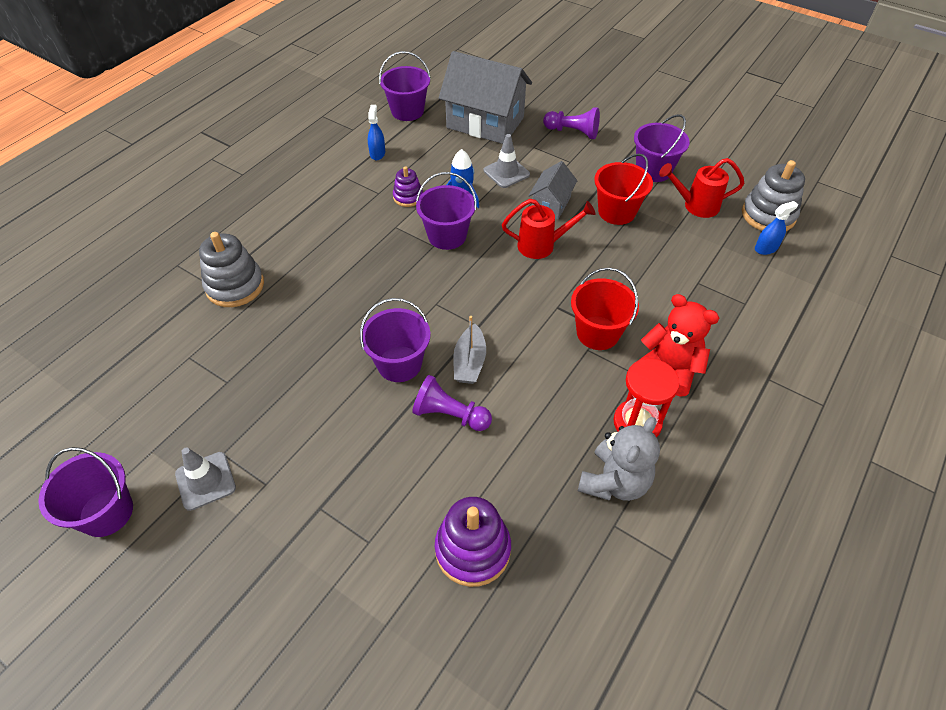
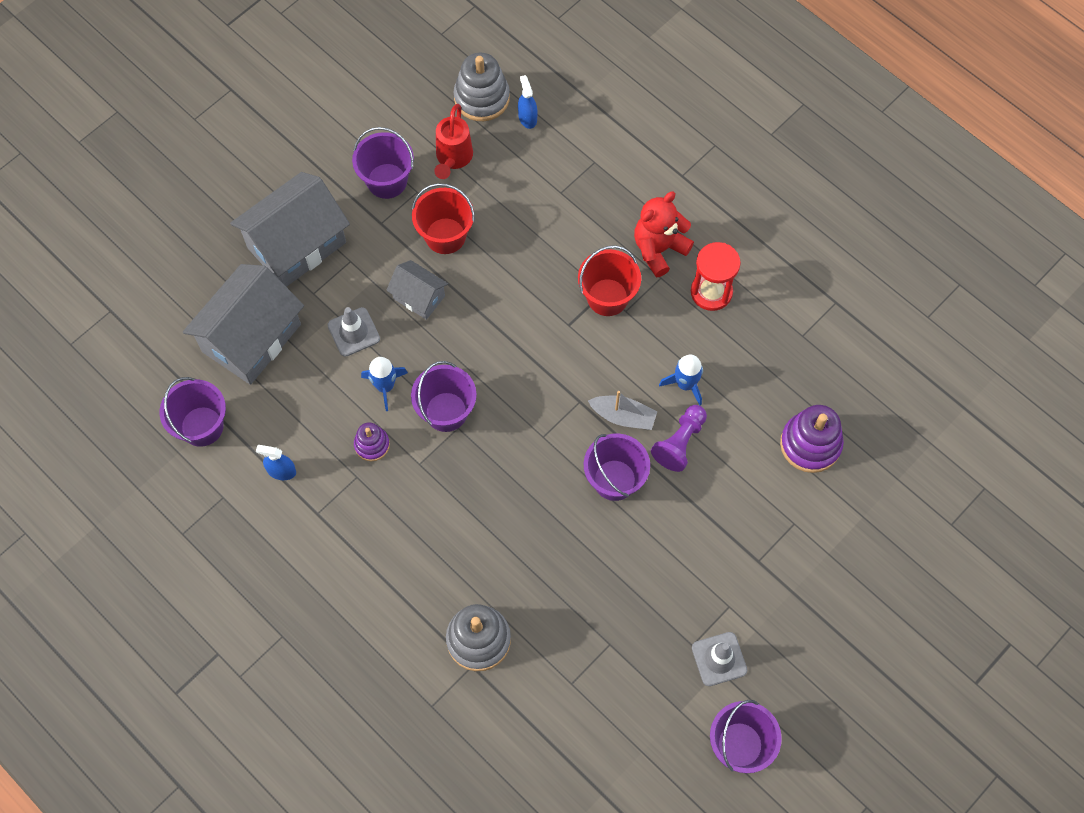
camera: 80 degrees left, 15 degrees up
red watering can [502,199,595,259] -> none
purple pawn [543,107,600,139] -> grey house [230,172,350,287]
grey teddy bear [578,417,660,501] -> none
none -> blue rocket [659,354,703,406]

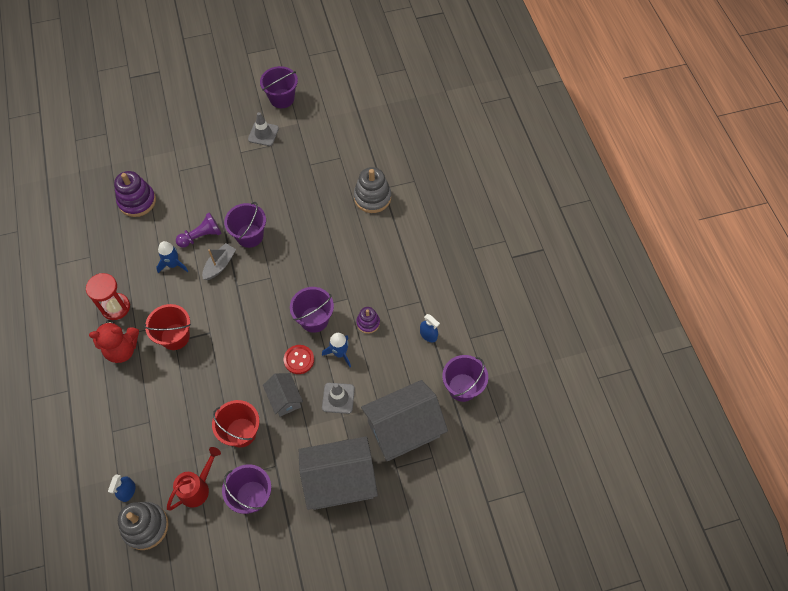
camera: 150 degrees left, 5 degrees down
grey boat [588,391,657,430] -> grey boat turned 75 degrees clockwise [202,243,236,280]
none -> red button [284,345,314,374]

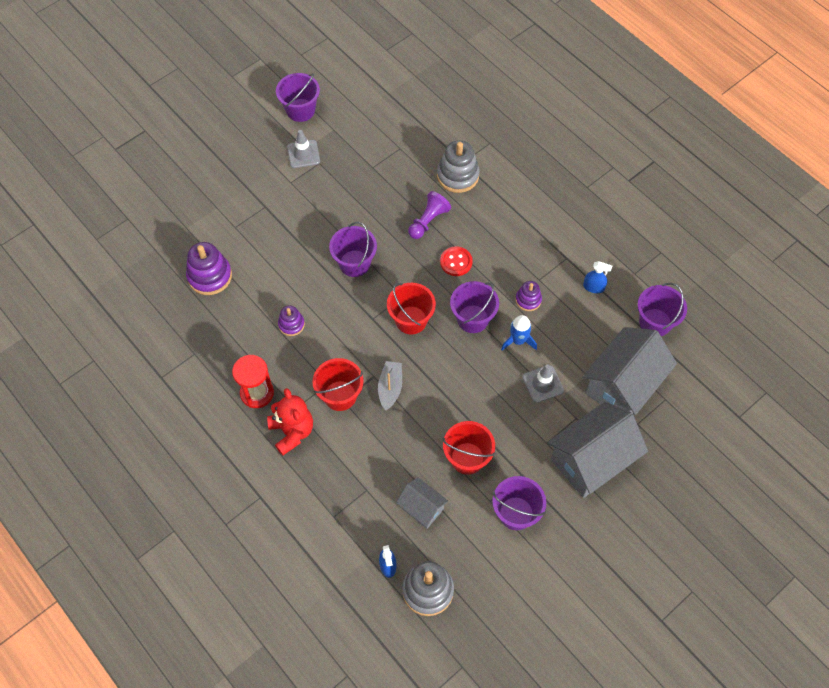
camera: 25 degrees left, 0 degrees up
red teddy bear [89,320,139,363] -> red teddy bear turned 75 degrees counterclockwise [267,388,313,456]
blue rocket [156,241,188,273] -> purple stacking toy [278,305,305,336]
red watering can [167,447,221,511] -> none
purple pawn [176,212,222,248] -> purple pawn moved to [408,191,451,239]
grey boat [202,243,236,280] -> grey boat moved to [378,361,402,410]
grey house [263,373,303,417] -> grey house moved to [396,478,448,529]
red button [284,345,314,374] -> red button moved to [440,247,472,276]
none -> red bucket [387,283,436,334]

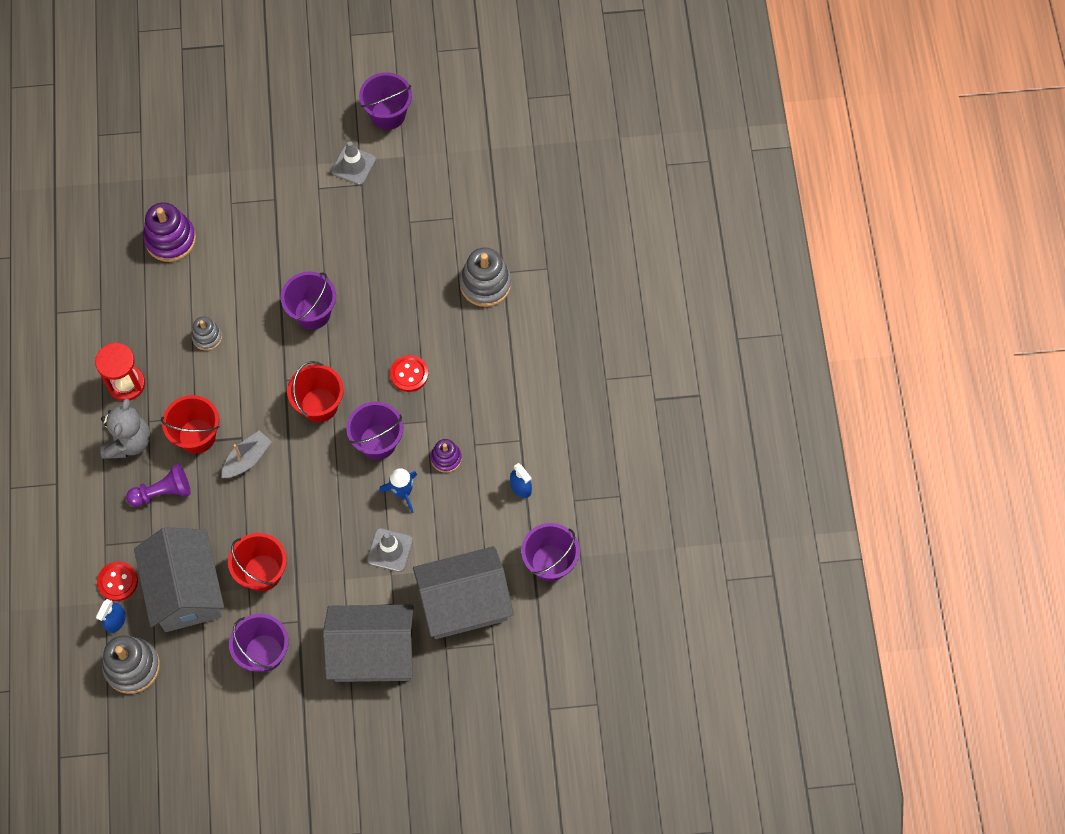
camera: 35 degrees right, 5 degrees up
red teddy bear [267,388,313,456] -> grey teddy bear [100,399,151,459]
purple stacking toy [278,305,305,336] -> grey stacking toy [191,317,222,351]
grey house [396,478,448,529] -> grey house [134,527,224,632], size x1.93
purple pawn [408,191,451,239] -> purple pawn moved to [126,464,191,507]
none -> red button [97,561,138,601]

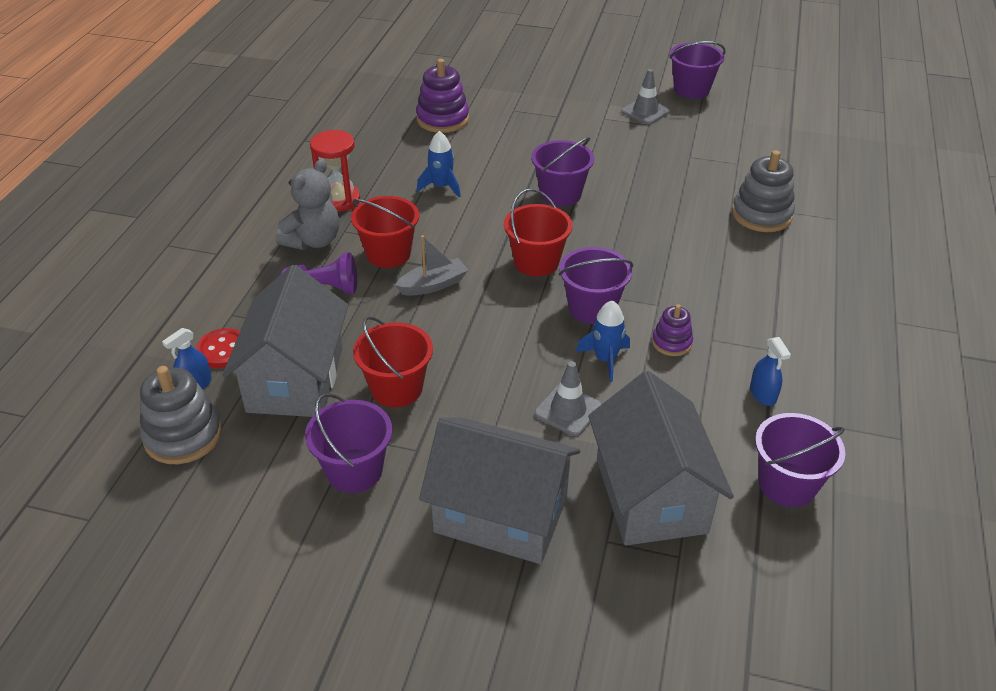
camera: 20 degrees right, 25 degrees down
grey stacking toy [191,317,222,351] -> blue rocket [417,131,461,197]
red button [390,355,428,392] -> none
grey house [413,546,514,639] -> grey house turned 75 degrees clockwise [588,371,734,546]

